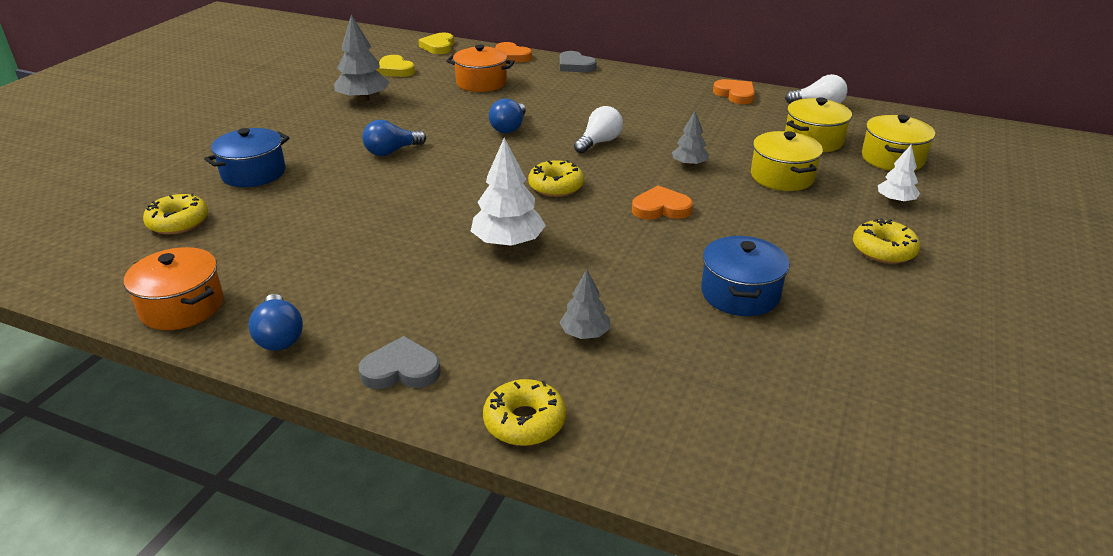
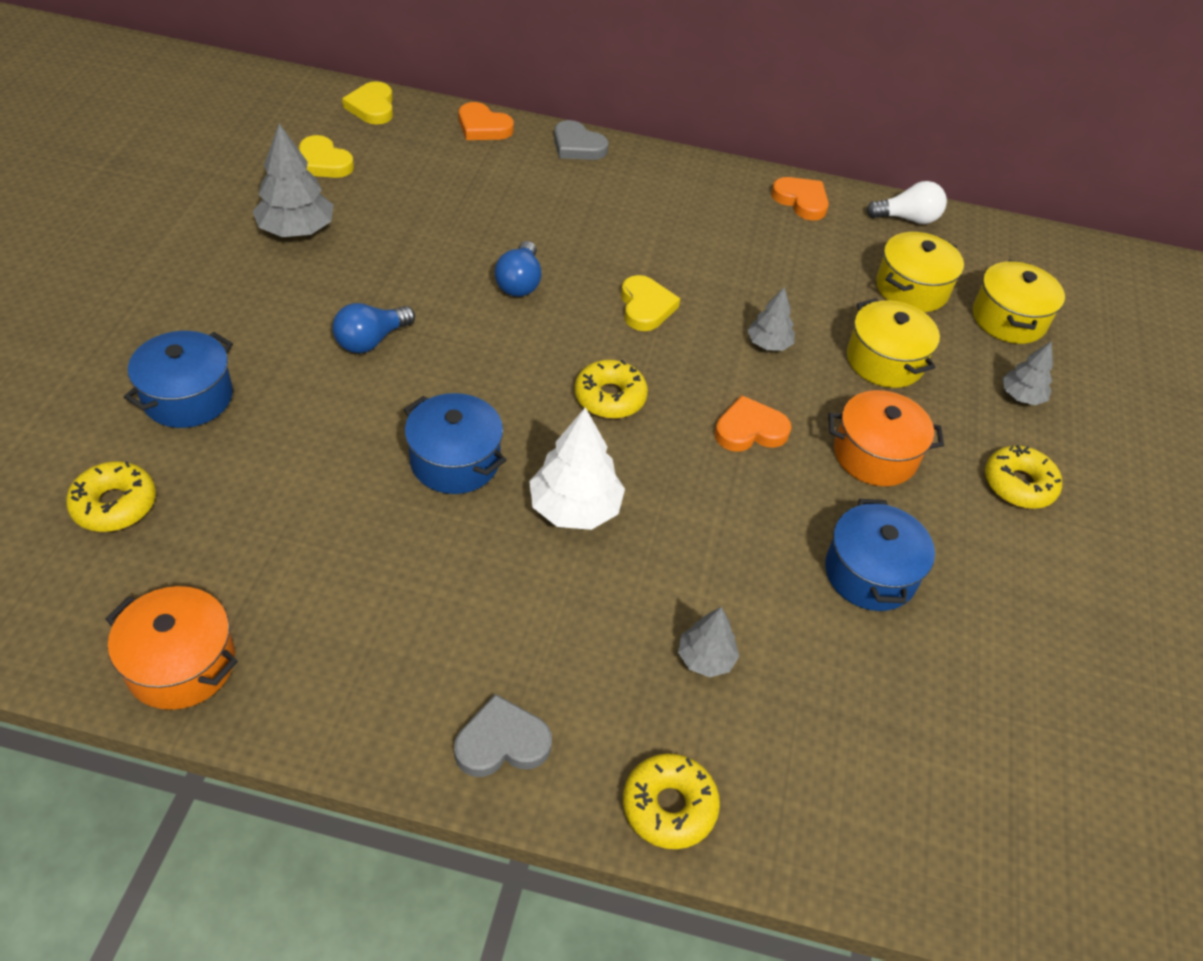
camera: 15 degrees left, 15 degrees up
blue light bulb [248,294,303,351] -> none
orange pot [446,45,515,92] -> orange pot moved to [828,390,944,486]
white light bulb [574,106,623,154] -> yellow heart [621,275,680,331]
white tree [878,144,920,203] -> grey tree [1002,341,1053,405]
none -> blue pot [404,393,506,494]

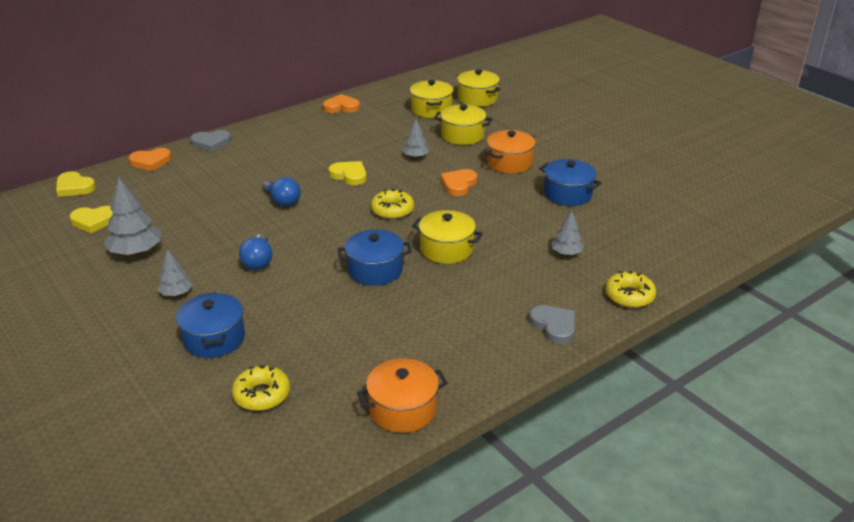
camera: 45 degrees left, 15 degrees down
grey heart [454,694,552,777] -> grey heart turned 120 degrees clockwise [529,305,575,344]
white tree [529,407,625,530] -> yellow pot [412,210,483,264]
white light bulb [867,181,947,224] -> none
yellow donut [985,445,1062,509] -> none
grey tree [1002,341,1053,405] -> grey tree moved to [157,249,193,296]

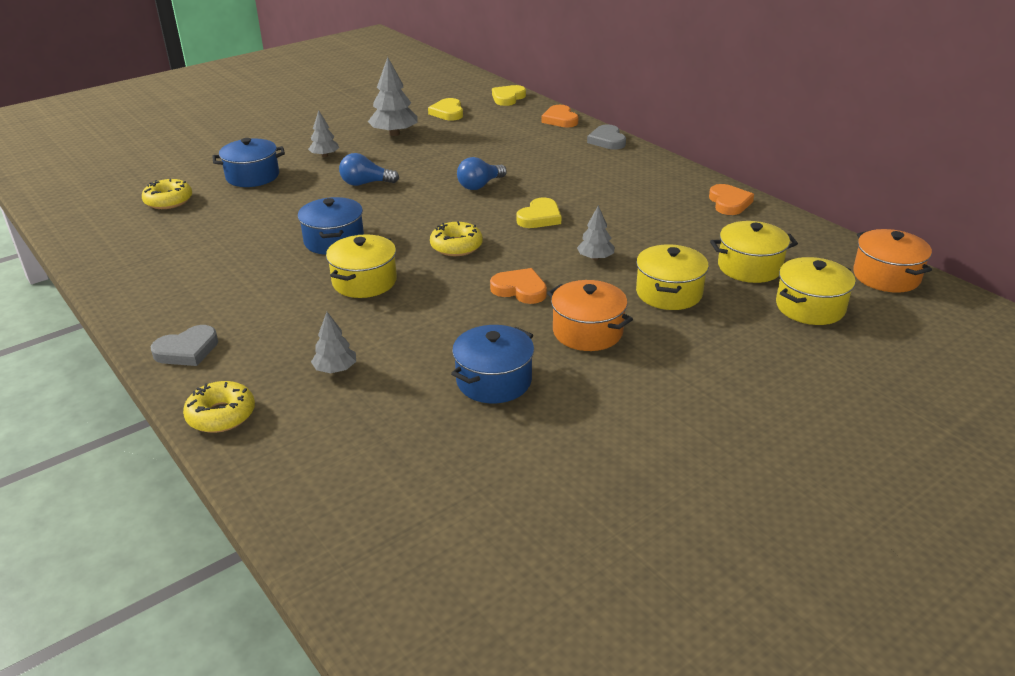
camera: 90 degrees right, 0 degrees up
orange pot [357,359,448,433] -> orange pot moved to [853,229,932,293]

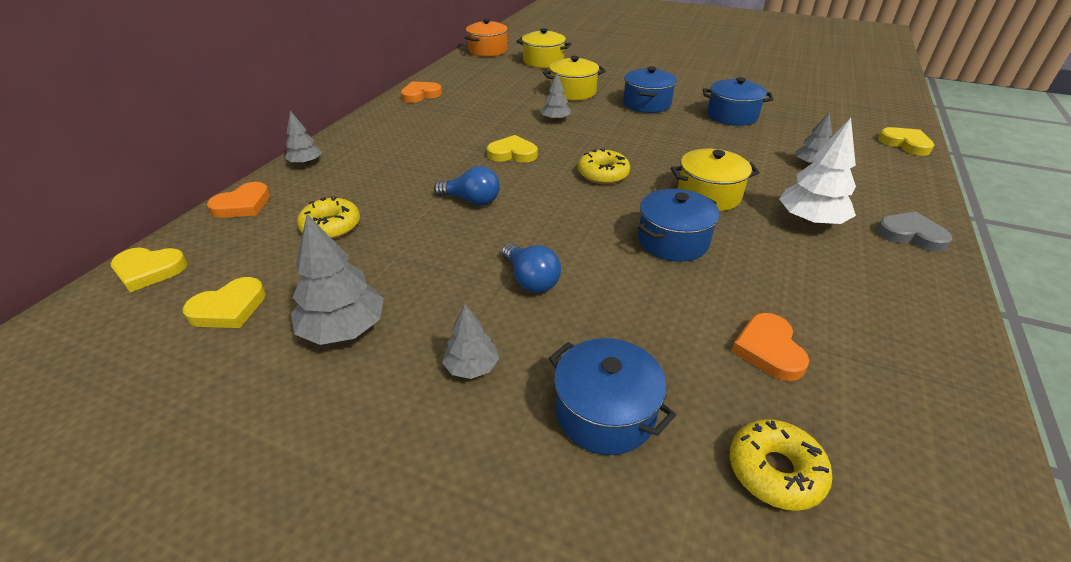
camera: 120 degrees left, 5 degrees up
yellow donut [183,381,255,433] -> yellow donut moved to [297,197,360,239]
orange heart [490,268,547,304] -> orange heart moved to [731,313,809,381]
orange pot [547,280,633,351] -> blue pot [623,66,677,113]
grey heart [587,124,626,149] -> grey tree [285,111,322,165]
yellow pot [710,221,798,283] -> none
none -> white tree [779,118,856,225]
none -> yellow heart [878,127,934,156]

